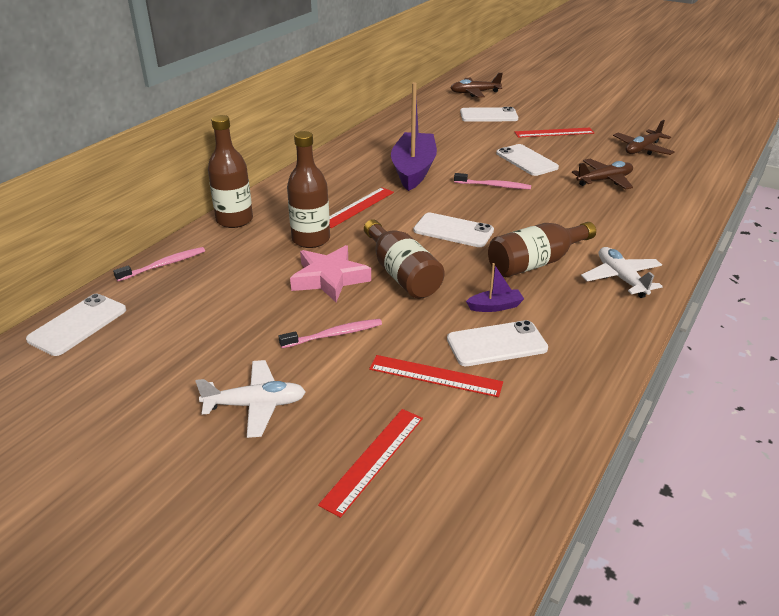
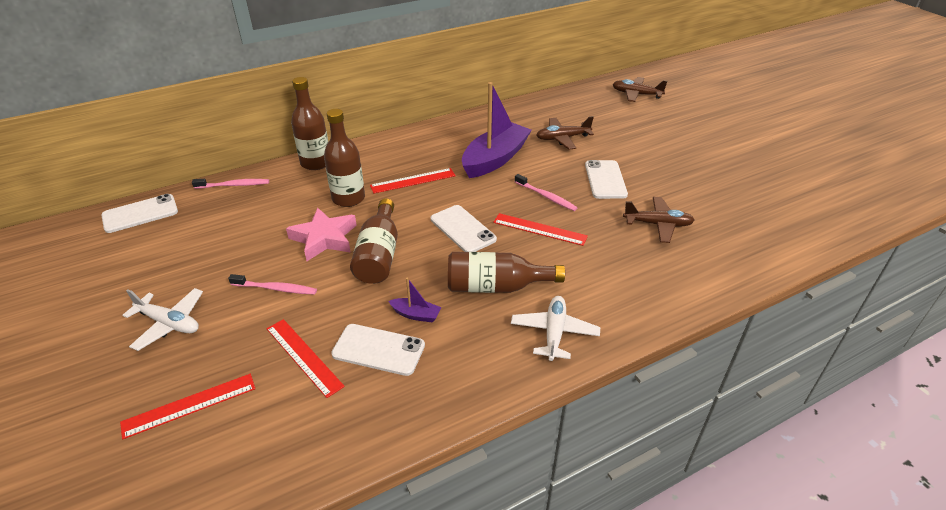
camera: 30 degrees right, 5 degrees up
white phone [460,107,518,122] -> none
red ruler [514,128,594,138] -> red ruler moved to [493,213,588,246]
brown plane [613,120,675,155] -> brown plane moved to [536,116,594,150]

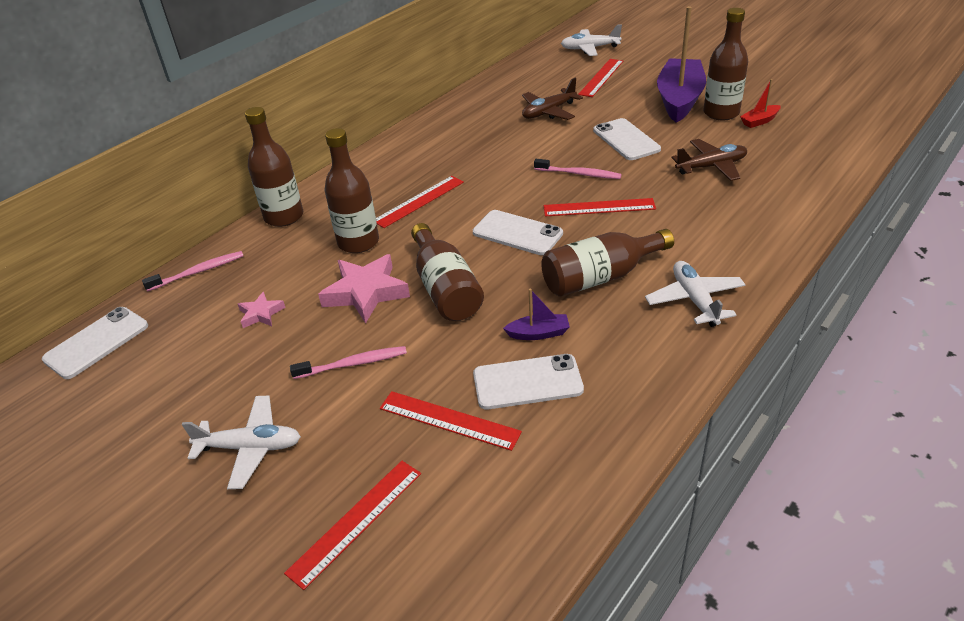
camera: 20 degrees left, 0 degrees up
purple boat [462,82,532,178] -> purple boat moved to [657,6,706,123]
brown plane [613,77,667,102] -> white plane [561,24,622,56]
none -> pink star [238,292,286,328]
none -> red ruler [578,59,623,97]
none -> brown bottle [703,8,748,120]
none -> red boat [740,79,781,128]

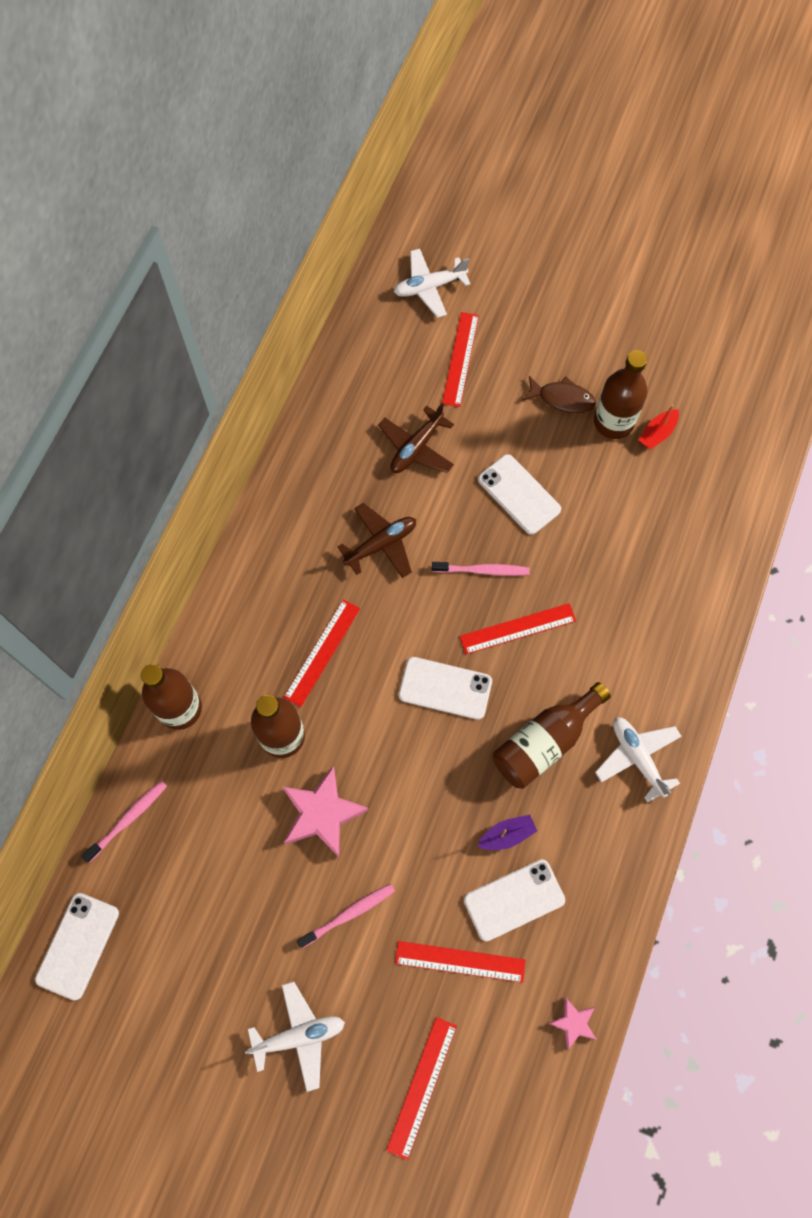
camera: 20 degrees left, 30 degrees up
pink star [238,292,286,328] -> pink star moved to [549,997,597,1050]
brown bottle [411,223,484,321] -> none
purple boat [657,6,706,123] -> brown fish [522,376,596,413]
brown plane [672,139,747,181] -> brown plane moved to [337,503,416,578]

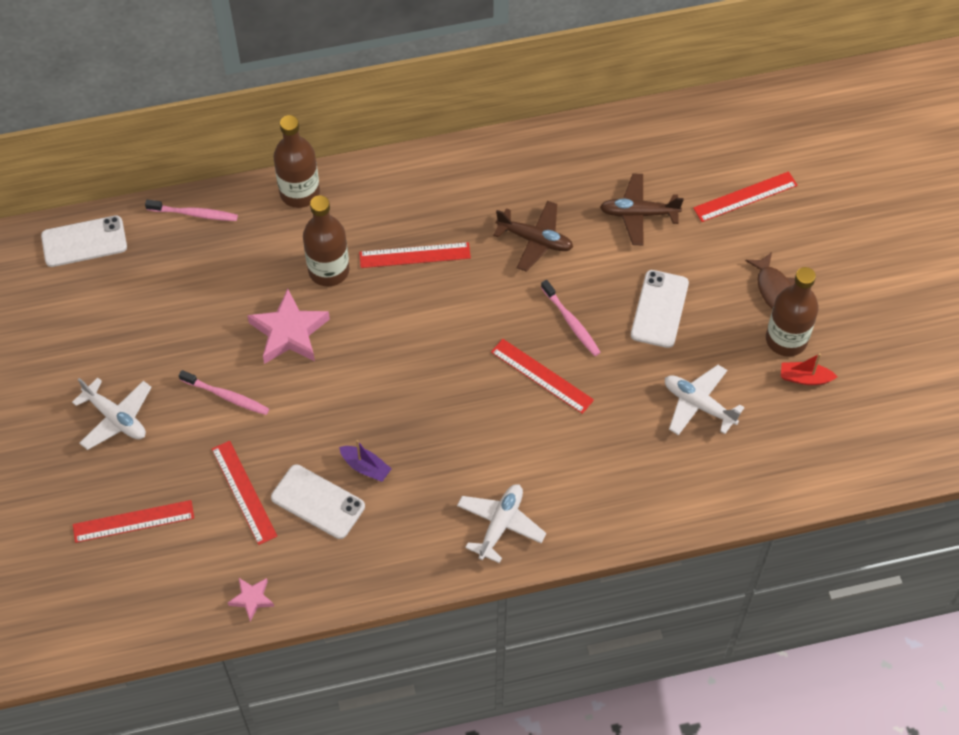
camera: 55 degrees right, 10 degrees down
white plane [394,248,470,318] -> white plane moved to [665,365,745,435]
white phone [399,657,492,720] -> none
brown bottle [493,682,611,789] -> none

